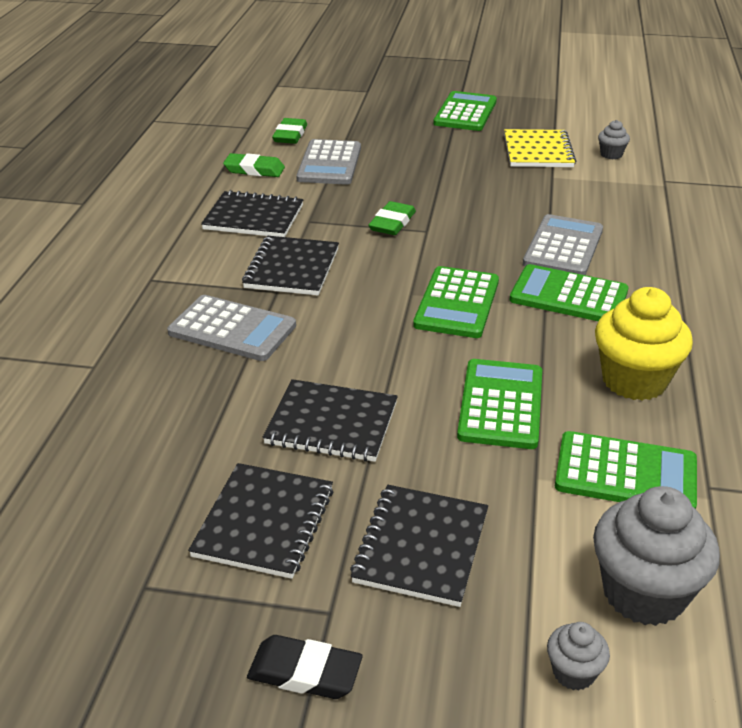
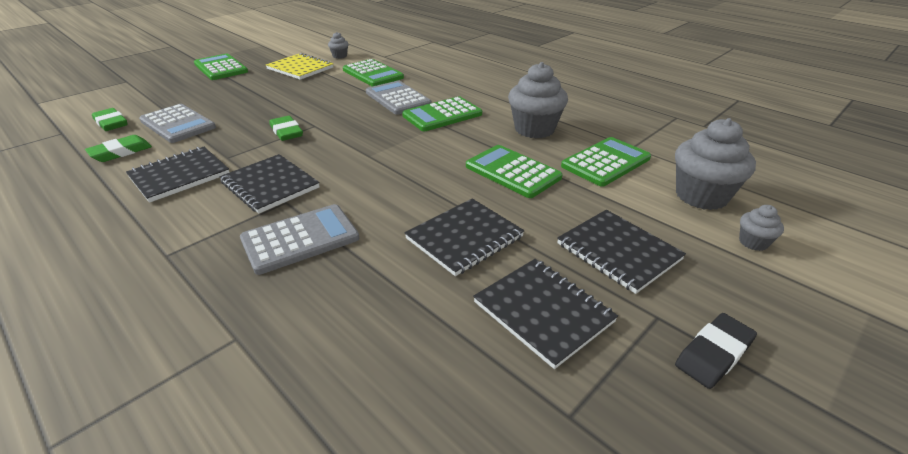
camera: 55 degrees left, 0 degrees up
green calculator [413,266,499,338] -> green calculator moved to [343,59,404,86]
yellow cupcake [595,287,693,401] -> grey cupcake [508,62,568,138]

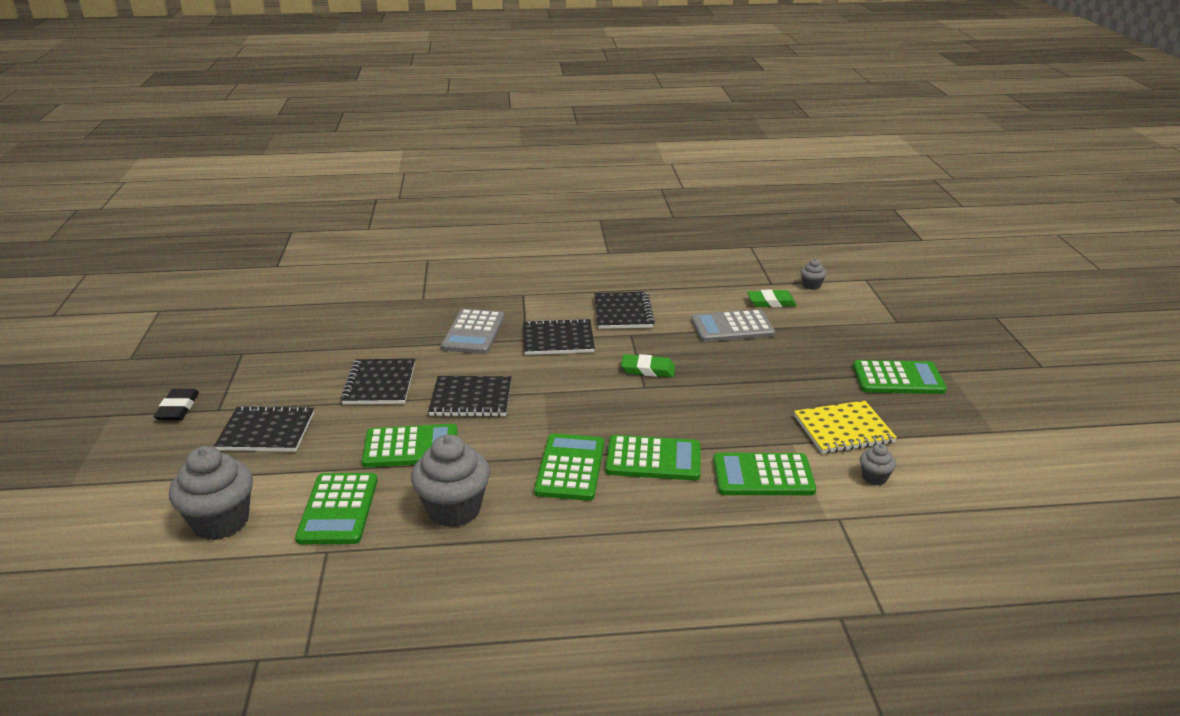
camera: 130 degrees right, 5 degrees down
green eraser [85,135,152,162] -> none
grey calculator [366,81,431,115] -> green calculator [606,435,701,480]
black notebook [473,259,618,369] -> black notebook moved to [428,376,511,417]
grey cupcake [739,205,784,251] -> grey cupcake moved to [800,258,827,290]

